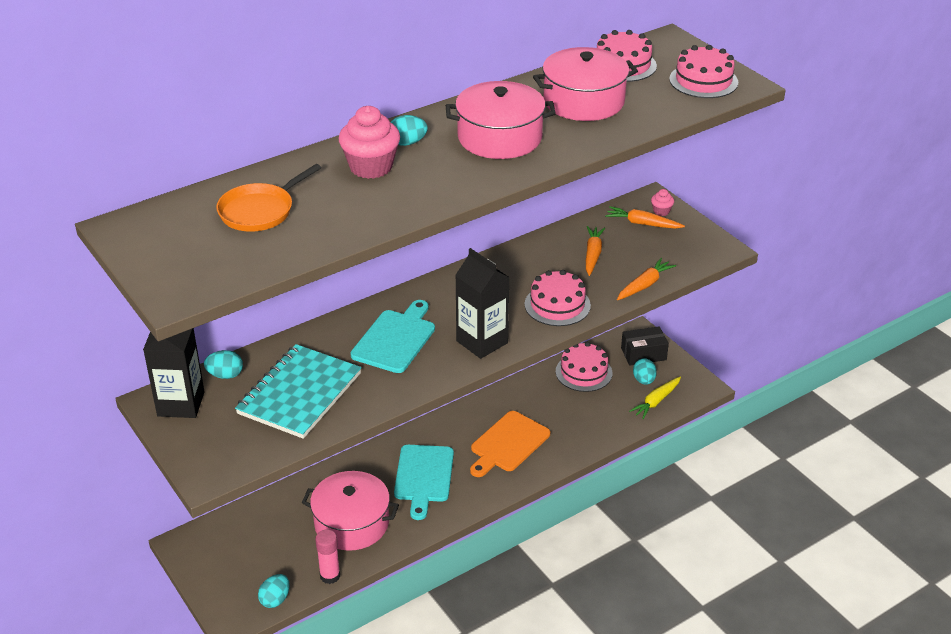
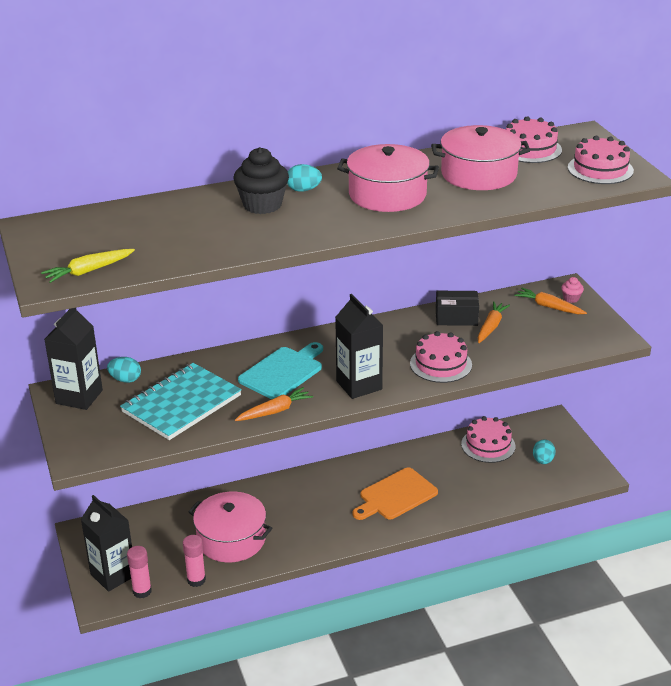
camera: 15 degrees right, 5 degrees down
orange pan [216,164,321,232] -> none
turquoise egg [258,574,290,608] -> pink glue stick [127,546,152,598]
pink cupcake [339,106,400,179] -> black cupcake [233,147,289,214]
turquoise cutting board [394,445,454,520] -> none
orange carrot [617,258,676,300] -> orange carrot moved to [235,387,313,421]
black box [621,326,669,366] -> black box moved to [436,291,479,326]
yellow carrot [629,377,681,419] -> yellow carrot moved to [41,249,135,283]
none -> black carton [81,495,132,592]

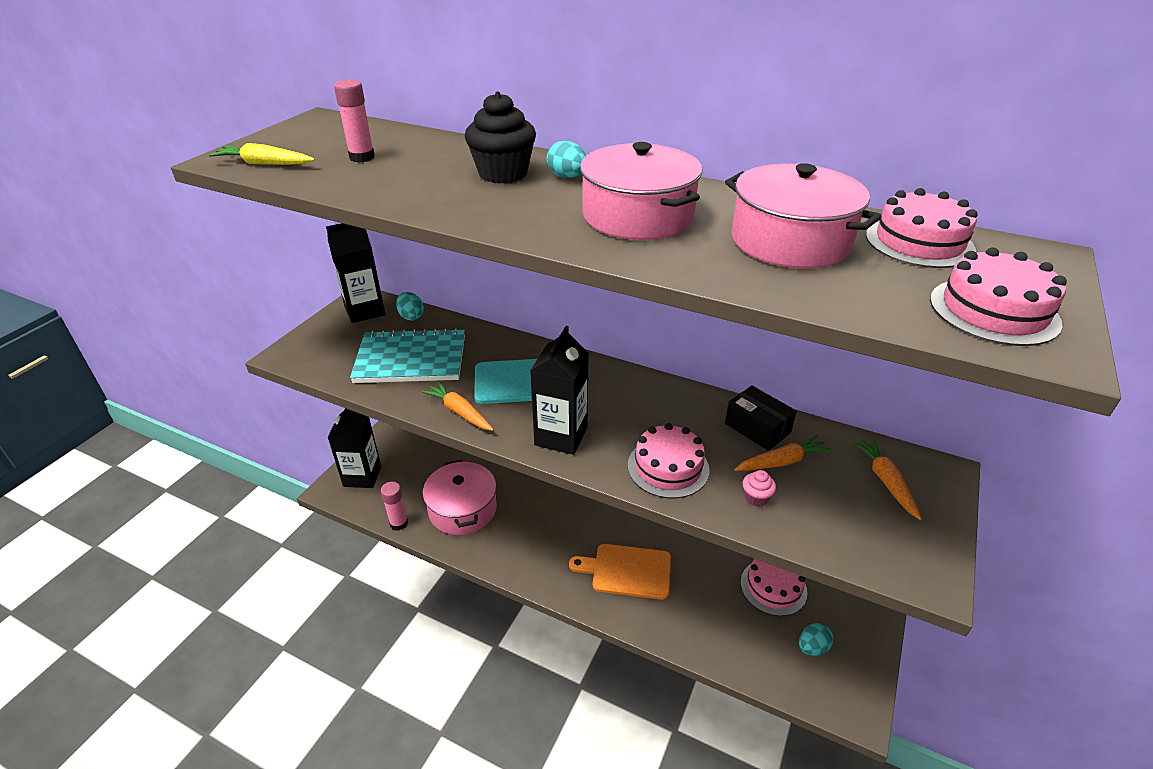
camera: 45 degrees right, 5 degrees up
pink glue stick [127,546,152,598] -> pink glue stick moved to [334,80,375,162]
orange carrot [235,387,313,421] -> orange carrot turned 150 degrees counterclockwise [422,381,494,431]
pink cupcake [561,277,584,303] -> pink cupcake moved to [742,470,776,506]

